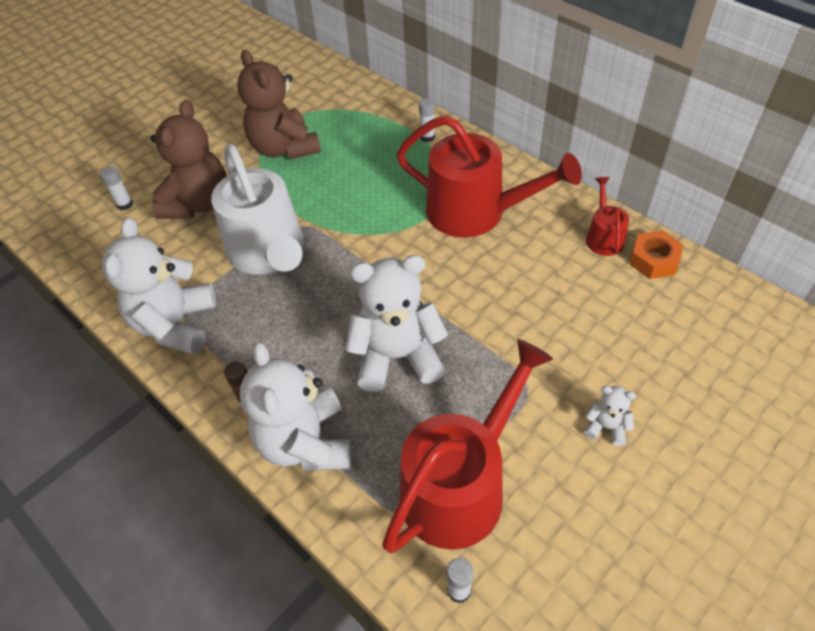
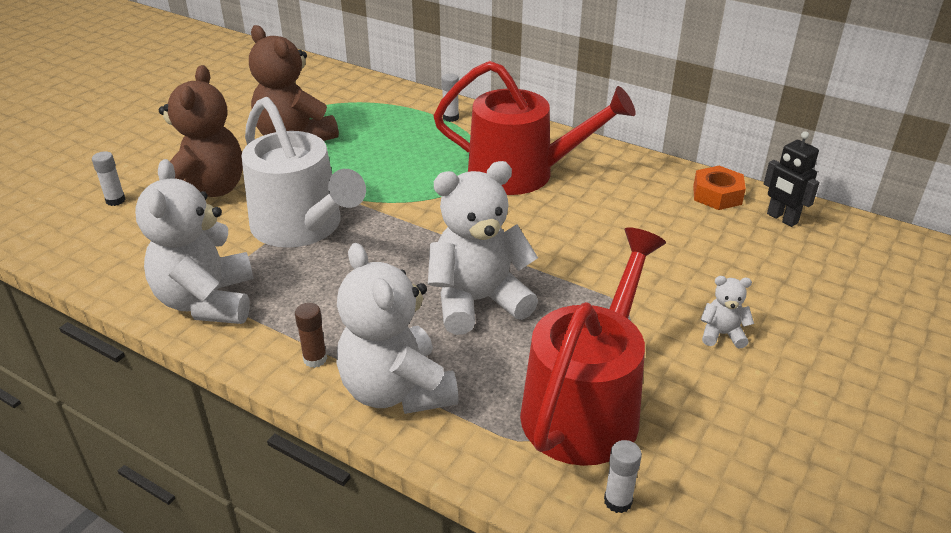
camera: 15 degrees left, 15 degrees down
red watering can [586,177,629,256] -> none
none -> black robot [764,131,819,227]

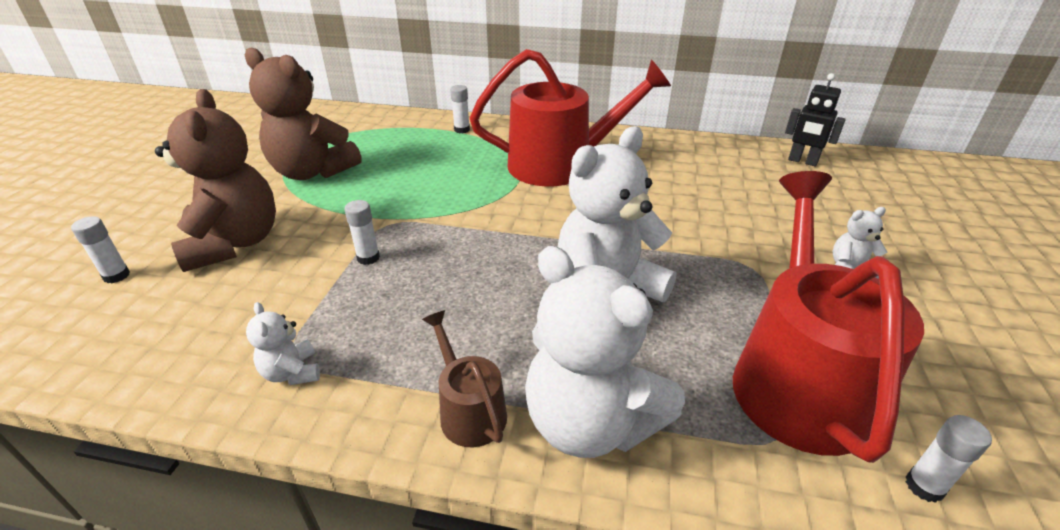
camera: 20 degrees left, 0 degrees up
white teddy bear [135,159,253,324] -> white teddy bear [246,302,320,385], size x0.44
white watering can [241,97,366,248] -> white glue stick [344,200,380,265]
brown glue stick [295,303,327,368] -> brown watering can [422,310,507,447]
orange nut [693,166,746,210] -> none

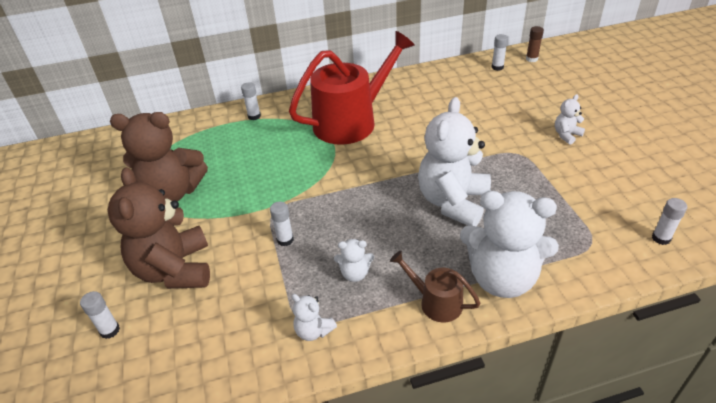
camera: 25 degrees left, 5 degrees up
brown teddy bear [155,89,276,272] -> brown teddy bear turned 150 degrees counterclockwise [108,167,210,289]
red watering can [733,171,924,463] -> none
black robot [785,73,846,166] -> white glue stick [492,34,508,71]
none -> white teddy bear [334,239,374,282]
none -> brown glue stick [526,26,544,62]

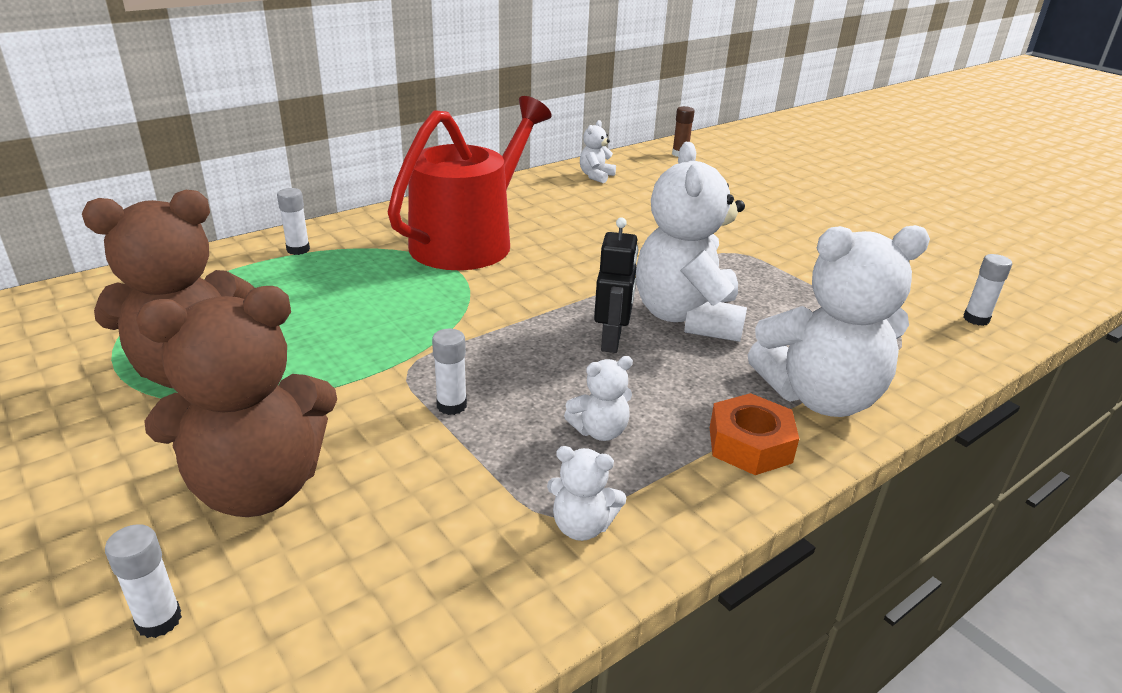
camera: 25 degrees left, 10 degrees down
brown teddy bear [108,167,210,289] -> brown teddy bear turned 75 degrees counterclockwise [136,286,337,517]
brown watering can [390,251,481,323] -> orange nut [710,393,799,475]
white glue stick [492,34,508,71] -> none
white teddy bear [555,94,585,145] -> white teddy bear moved to [580,120,616,183]
none -> black robot [594,217,638,353]

